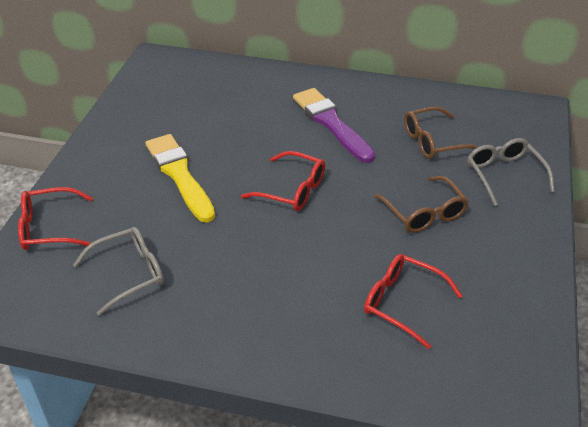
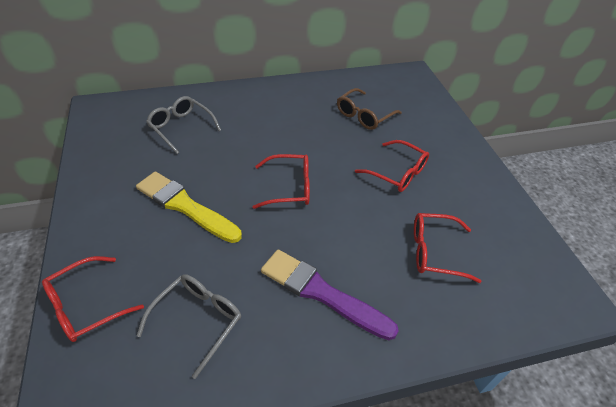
camera: 30 degrees left, 5 degrees up
purple brush [293,88,375,163] -> purple brush moved to [261,250,399,340]
brown glasses [374,176,469,233] -> red glasses [355,140,429,192]
grey glasses [468,138,555,206] -> grey glasses moved to [146,96,221,154]

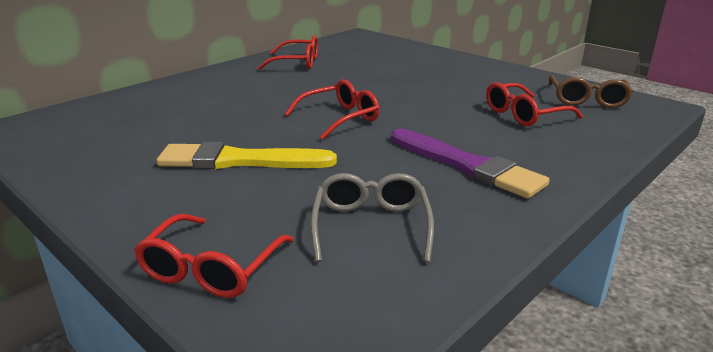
camera: 30 degrees left, 20 degrees down
grey glasses [146,96,221,154] -> none
purple brush [261,250,399,340] -> purple brush turned 135 degrees counterclockwise [391,129,550,198]
brown glasses [337,88,402,130] -> brown glasses moved to [549,75,633,108]
red glasses [355,140,429,192] -> red glasses moved to [257,35,318,70]

